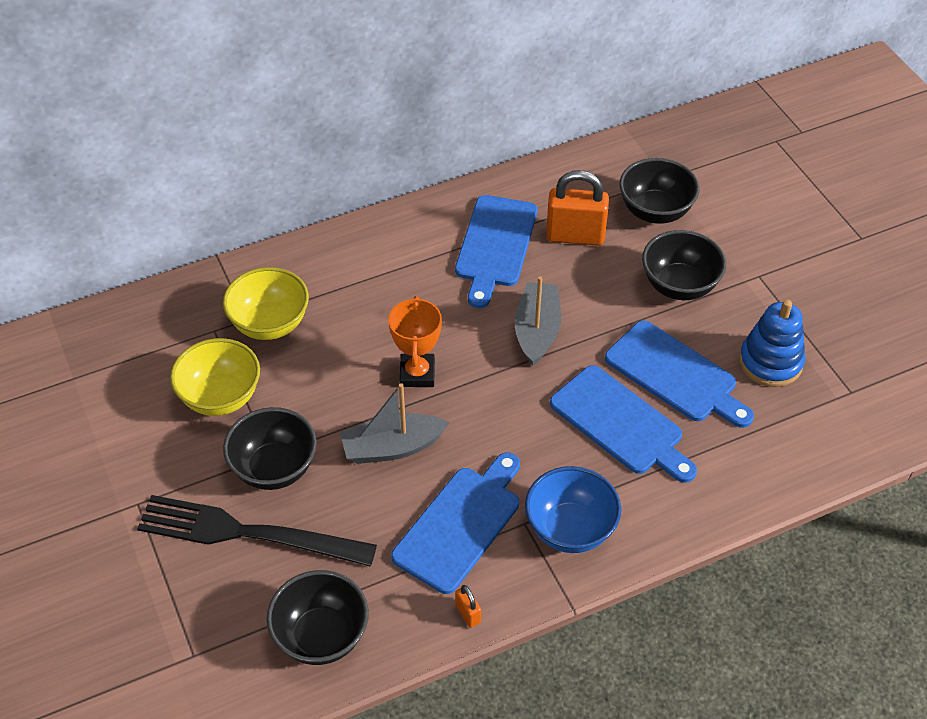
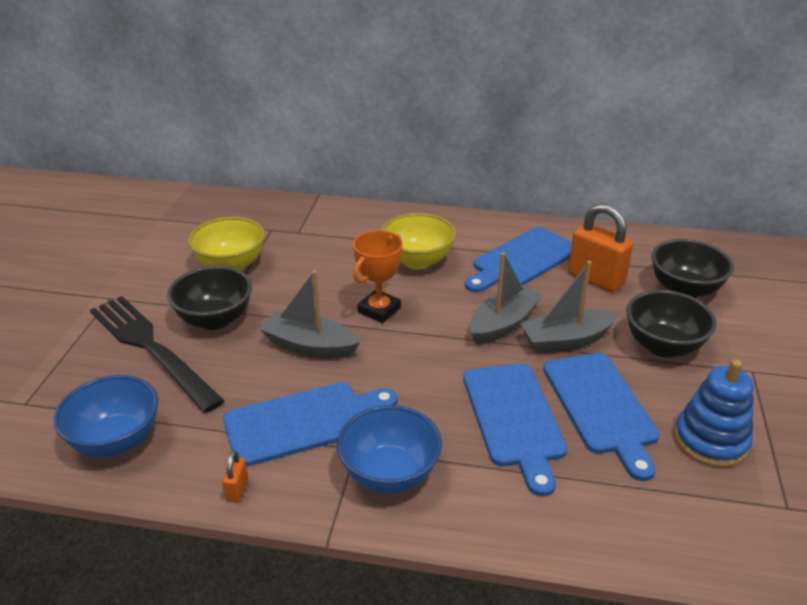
camera: 35 degrees right, 15 degrees down
yellow bowl [223,267,309,340] -> yellow bowl moved to [382,213,456,269]
black bowl [267,570,369,665] -> blue bowl [54,375,159,457]
none -> grey boat [520,261,618,353]

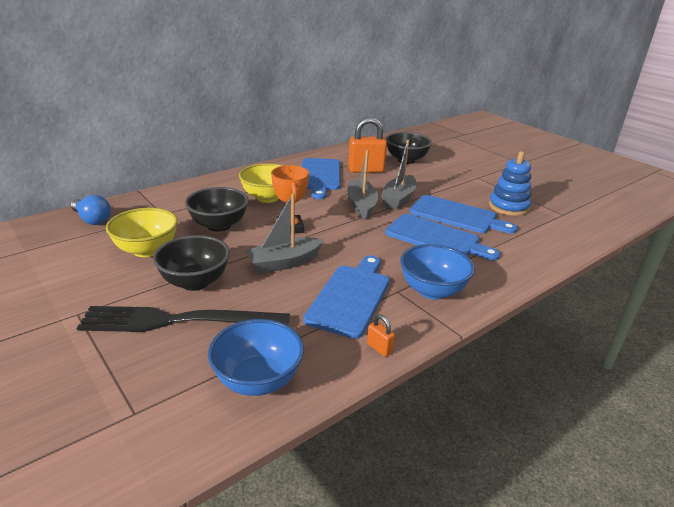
camera: 50 degrees left, 5 degrees down
black bowl [626,290,717,358] -> black bowl moved to [185,187,249,232]
none -> blue light bulb [71,195,111,225]

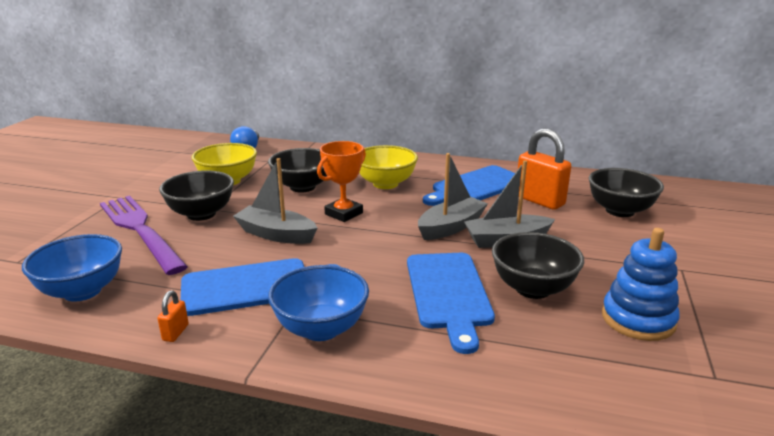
camera: 55 degrees right, 5 degrees down
black fork [77,306,290,332] -> purple fork [100,196,188,275]
blue cutting board [409,195,517,234] -> black bowl [492,232,584,299]

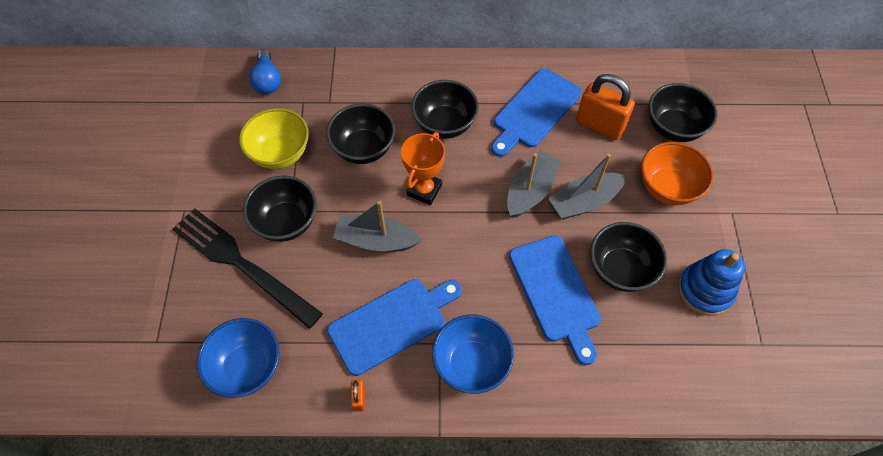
camera: 15 degrees left, 35 degrees up
purple fork [100,196,188,275] -> black fork [172,208,323,329]
yellow bowl [359,145,418,189] -> black bowl [411,80,479,139]
none -> orange bowl [641,142,713,205]

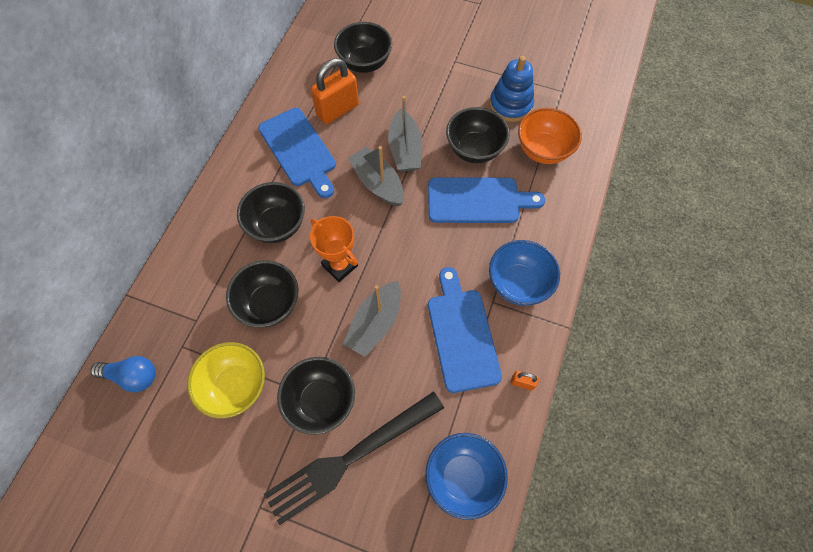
camera: 70 degrees left, 5 degrees up
orange bowl [641,142,713,205] -> orange bowl moved to [518,108,582,164]

